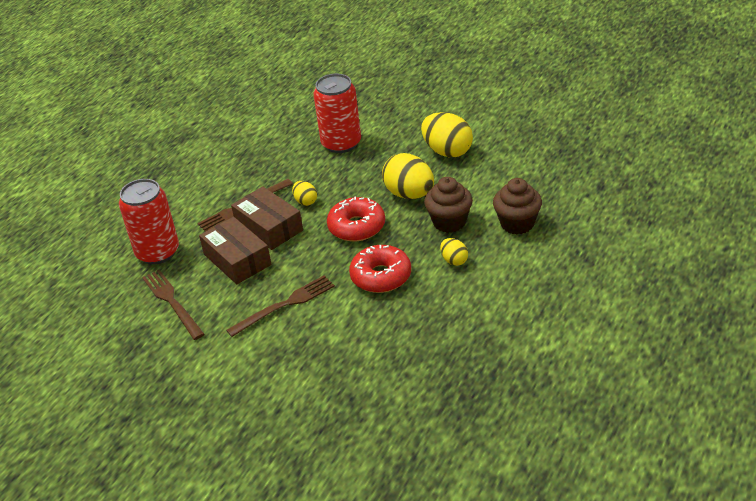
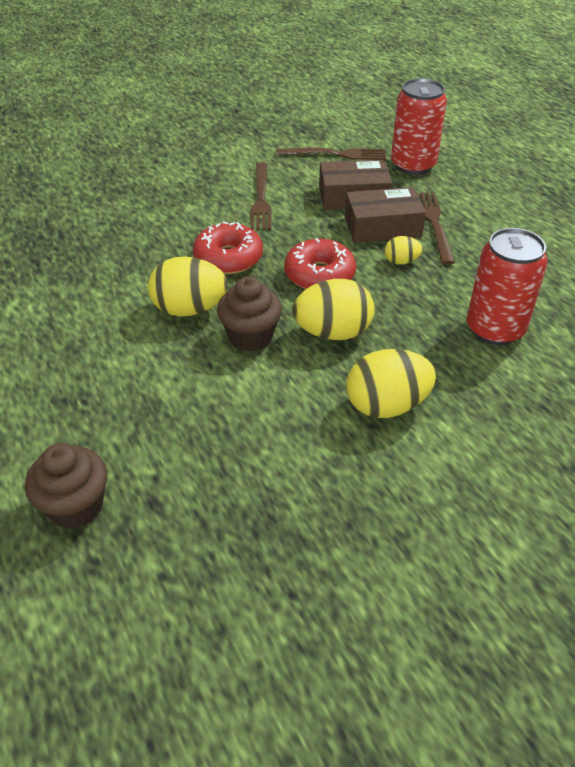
camera: 120 degrees right, 5 degrees up
yellow egg [440,238,468,266] -> yellow egg [148,256,228,316], size x1.94
brown cupcake [493,178,542,234] -> brown cupcake moved to [25,443,107,529]

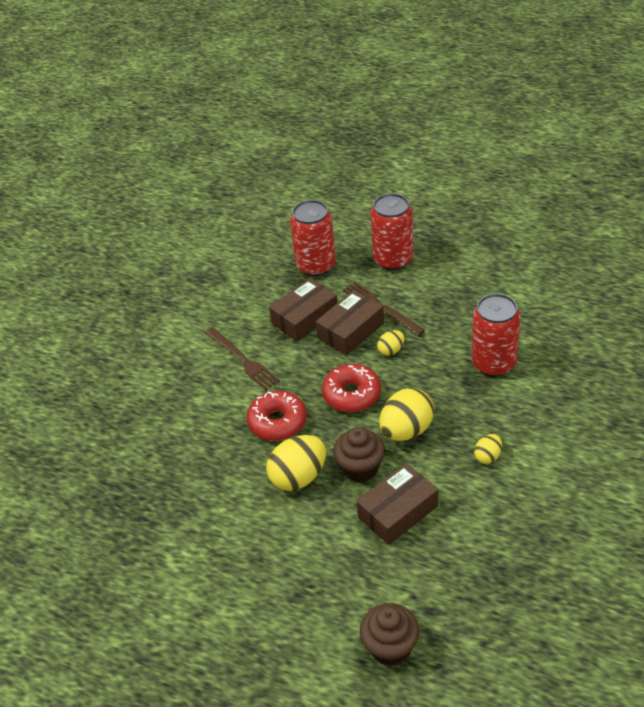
camera: 35 degrees left, 0 degrees up
brown fork [276,148,386,160] -> none
yellow egg [346,349,436,418] -> yellow egg [474,434,502,464], size x0.52
none -> brown box [356,463,438,545]
none -> red can [370,193,413,270]

